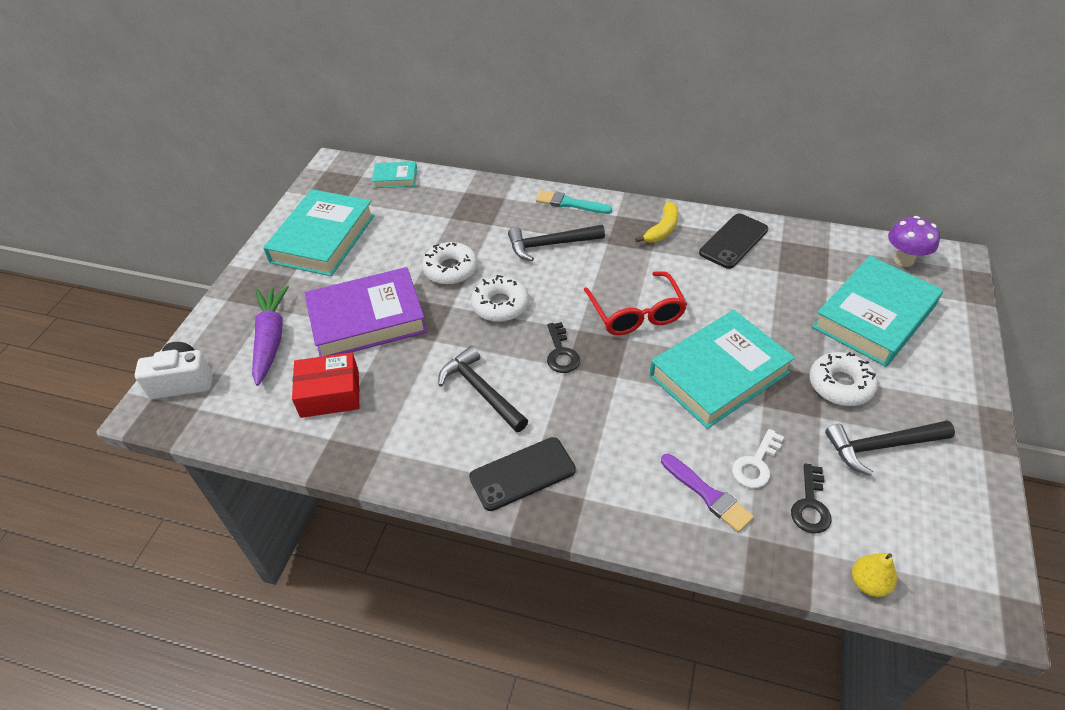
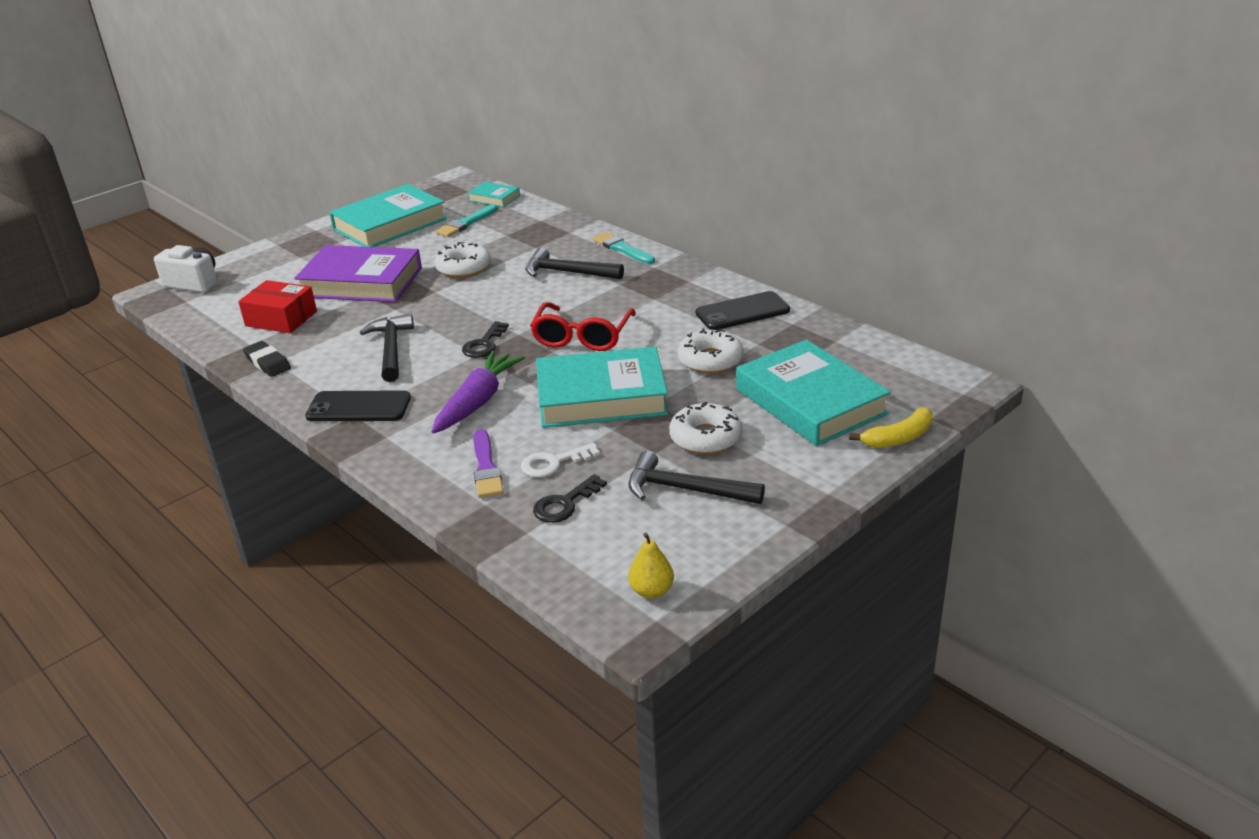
camera: 30 degrees right, 15 degrees down
purple carrot [252,285,289,386] -> purple carrot moved to [431,351,525,434]
white donut [471,275,529,322] -> white donut moved to [678,328,744,374]
yellow banana [635,202,678,243] -> yellow banana moved to [849,407,933,448]
turquoise book [812,256,943,367] -> turquoise book turned 75 degrees clockwise [736,340,891,446]
yellow pear [852,553,897,597] -> yellow pear moved to [628,533,674,598]
purple mushroom [888,216,940,267] -> none
none -> black eraser [243,341,291,377]
none -> turquoise brush [436,204,498,237]

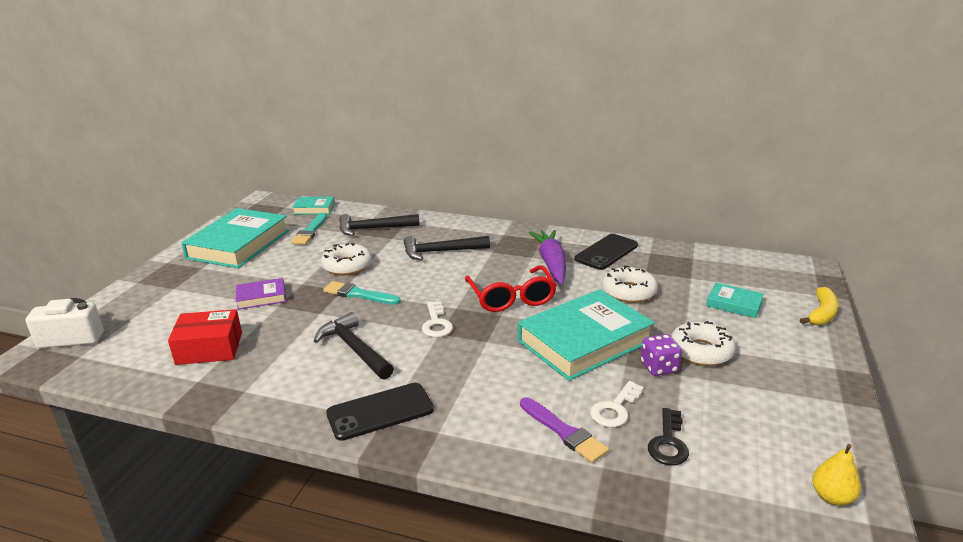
camera: 30 degrees left, 5 degrees down
black eraser [243,341,291,377] -> none
purple book [294,245,422,302] -> purple book [236,278,286,310], size x0.47
purple carrot [431,351,525,434] -> purple carrot moved to [529,230,566,285]
black key [462,321,509,358] -> white key [422,301,453,337]
turquoise brush [593,232,655,264] -> turquoise brush moved to [323,281,401,305]
black hammer [628,451,765,504] -> black hammer moved to [339,214,420,236]
turquoise book [736,340,891,446] -> turquoise book [706,283,764,318], size x0.47
none -> purple dice [641,334,682,376]

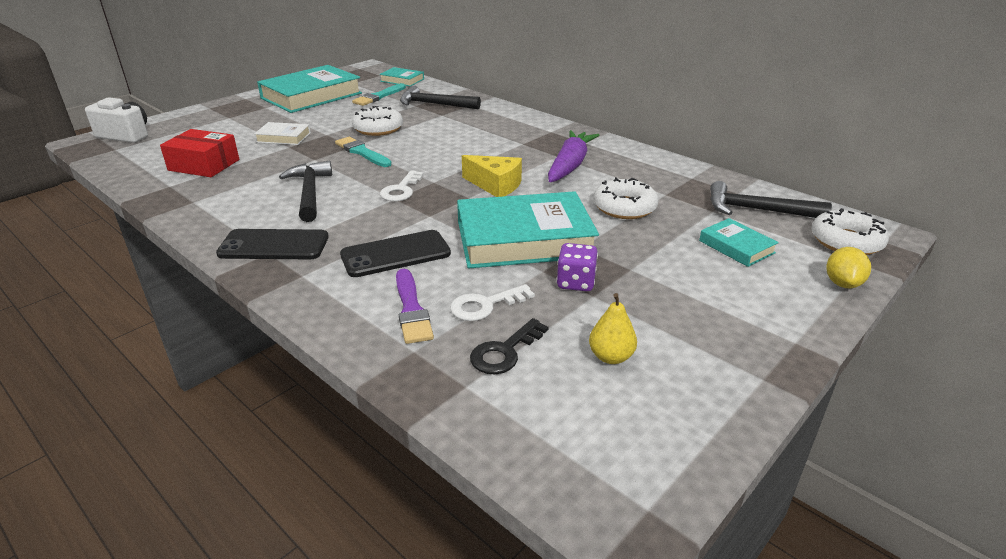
camera: 25 degrees right, 5 degrees up
purple book [236,278,286,310] -> white book [254,122,311,145]
black hammer [403,236,490,260] -> black hammer moved to [710,181,832,218]
red glasses [465,265,557,312] -> yellow cheese [462,155,522,197]
black phone [574,234,638,270] -> black phone moved to [340,230,451,277]
white donut [671,321,736,366] -> white donut moved to [811,208,889,255]
yellow banana [800,287,839,325] -> yellow lemon [826,247,871,288]
yellow pear [812,444,861,506] -> yellow pear moved to [589,293,637,364]

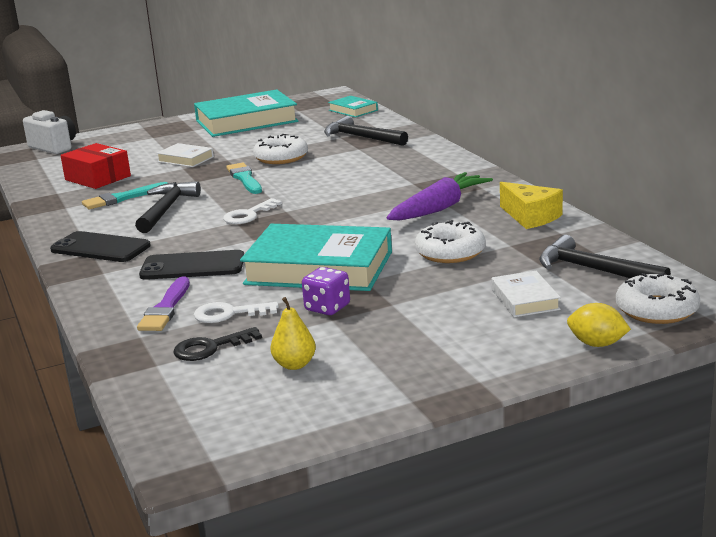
camera: 25 degrees right, 10 degrees down
turquoise brush [352,83,406,106] -> turquoise brush moved to [82,182,167,209]
yellow cheese [462,155,522,197] -> yellow cheese moved to [500,182,563,229]
turquoise book [699,218,779,267] -> white book [491,271,561,317]
yellow lemon [826,247,871,288] -> yellow lemon turned 75 degrees clockwise [567,303,631,347]

